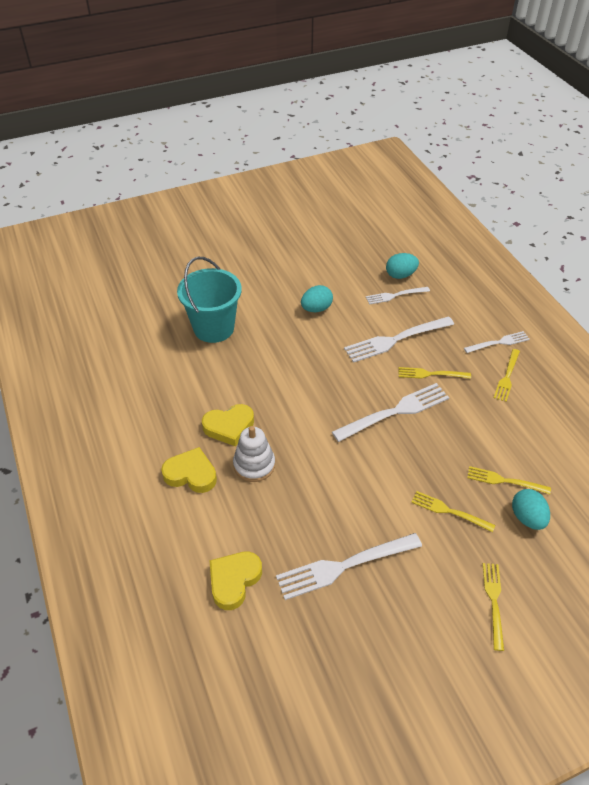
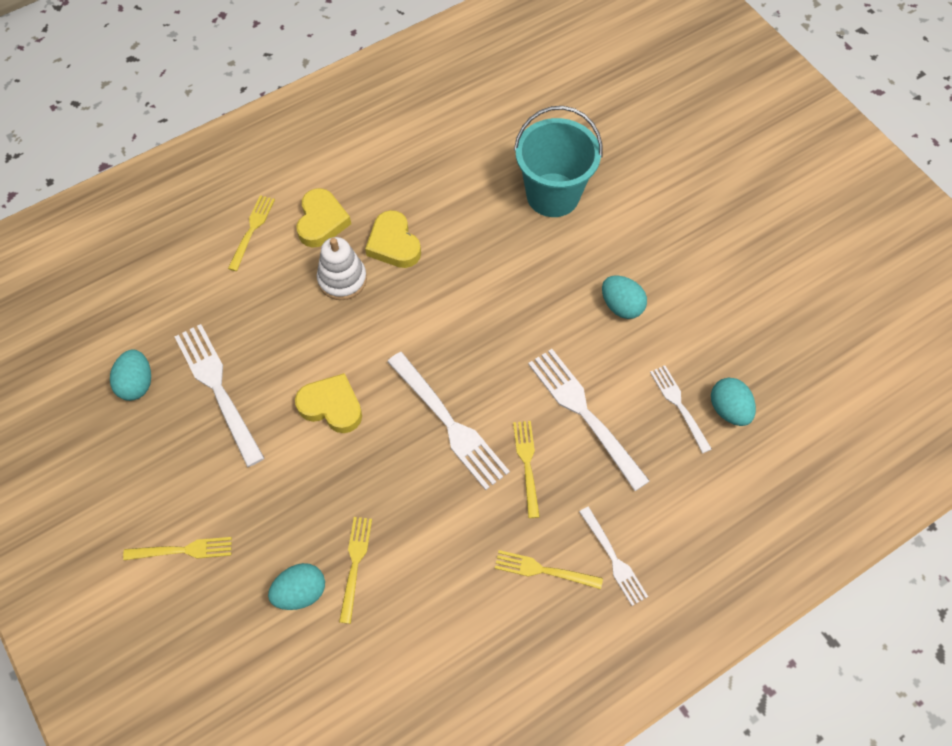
camera: 80 degrees right, 15 degrees up
yellow heart [209,552,262,610] -> yellow heart moved to [295,373,362,433]
yellow fork [411,491,495,532] -> yellow fork moved to [228,195,275,271]
none -> turquoise egg [110,349,151,401]

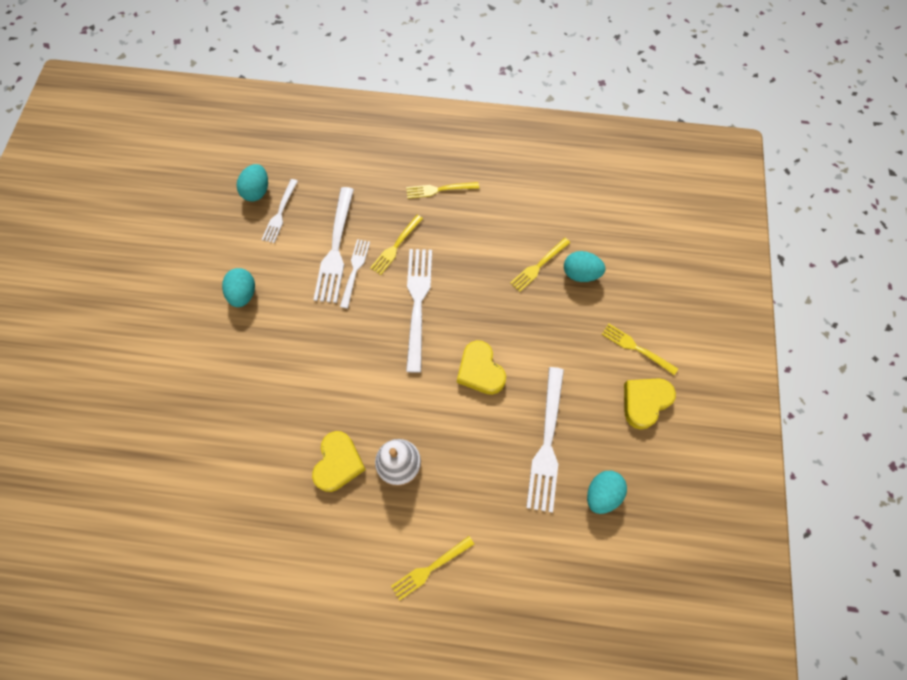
camera: 140 degrees left, 5 degrees up
yellow heart [296,188,351,248] -> yellow heart moved to [624,378,676,430]
yellow fork [495,550,603,589] -> yellow fork turned 120 degrees clockwise [406,182,479,199]
turquoise bucket [514,106,603,217] -> none
white fork [579,507,648,606] -> white fork moved to [340,239,370,308]

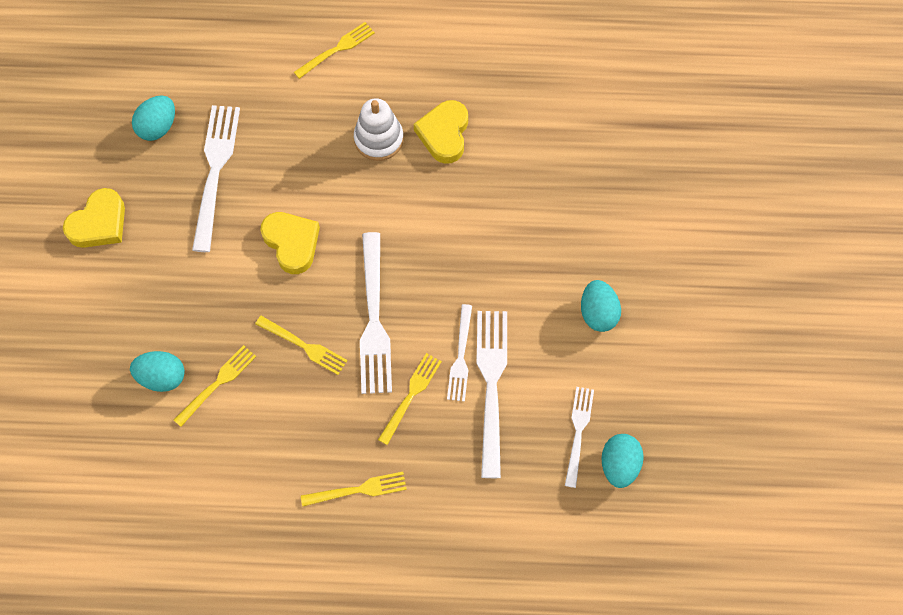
camera: 175 degrees right, 0 degrees up
yellow fork [602,324,678,375] -> yellow fork moved to [255,316,348,375]

